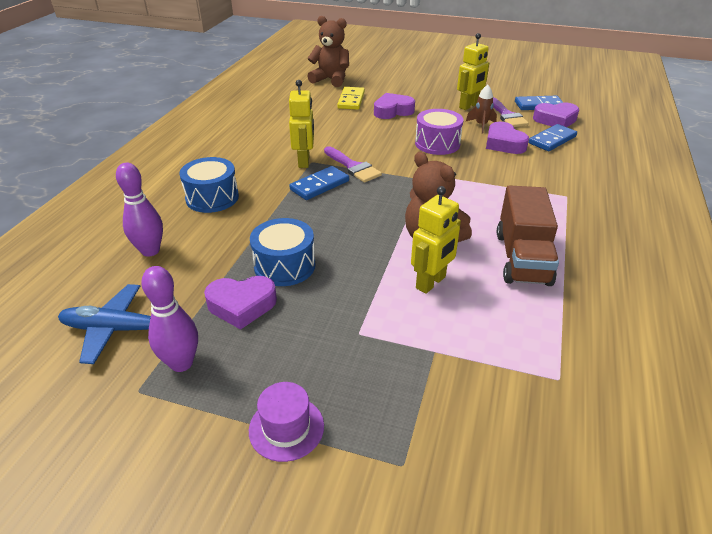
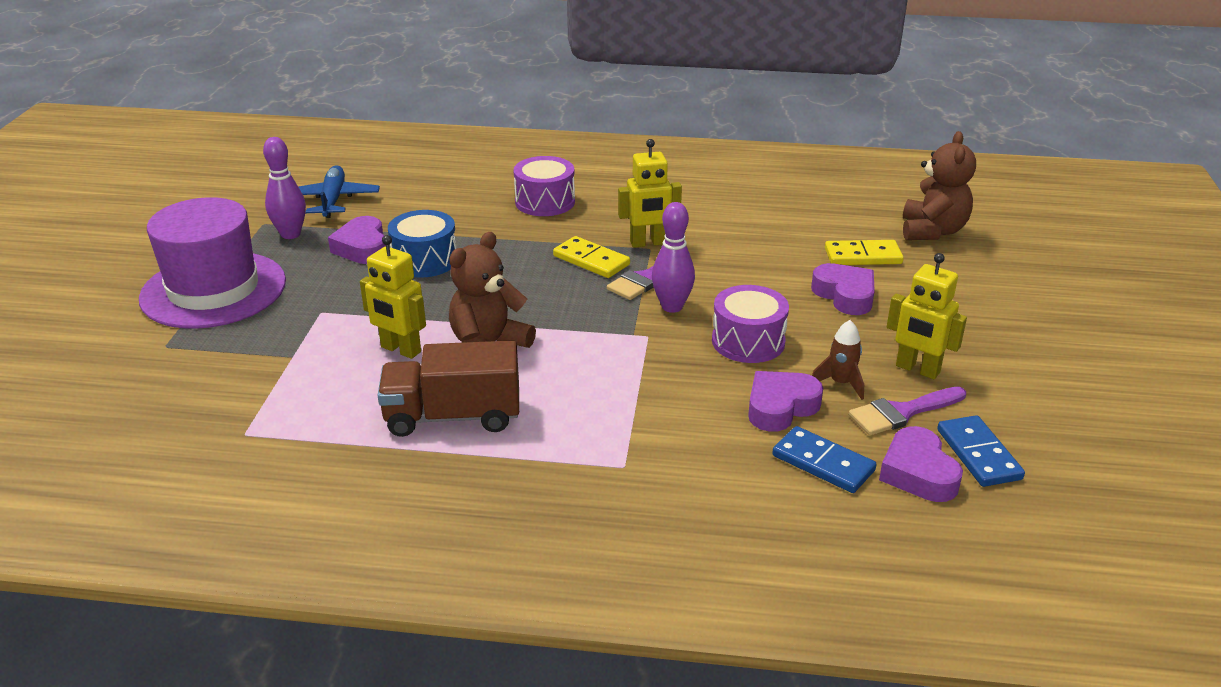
camera: 80 degrees right, 5 degrees down
purple bowling pin [116,163,163,257] -> purple bowling pin moved to [652,202,695,313]
blue drum [179,157,239,213] -> purple drum [513,156,575,216]
purple hat [249,382,324,462] -> purple hat [139,197,286,329], size x2.27
blue domino [289,166,349,200] -> yellow domino [553,236,630,278]

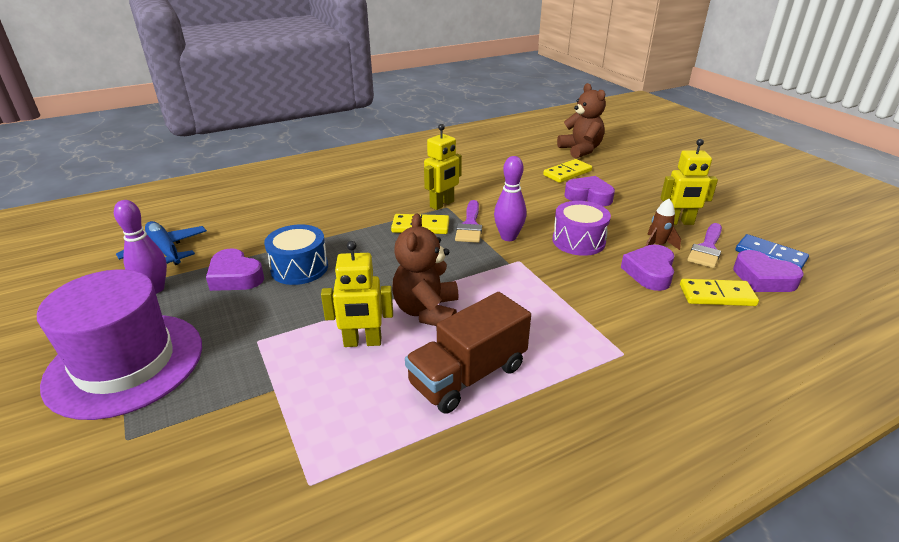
camera: 35 degrees left, 0 degrees up
purple drum [513,156,575,216] -> none
blue domino [772,426,877,493] -> yellow domino [680,279,759,306]

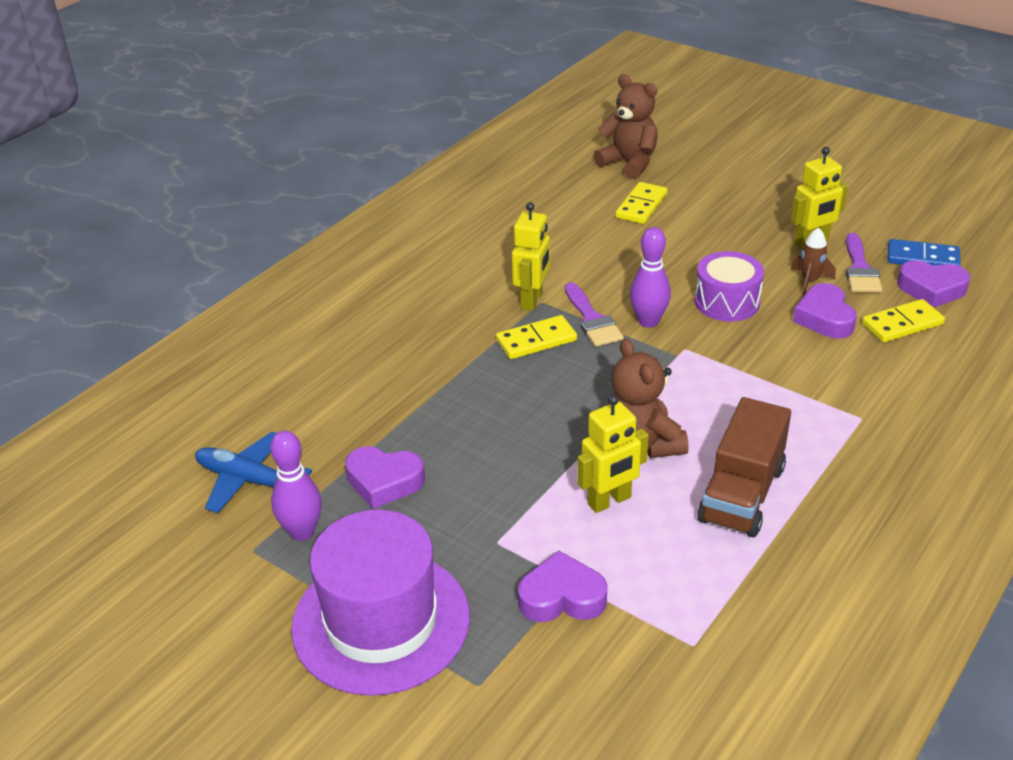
camera: 25 degrees left, 5 degrees up
blue drum [264,224,328,285] -> none
purple heart [564,176,615,206] -> purple heart moved to [518,551,607,622]

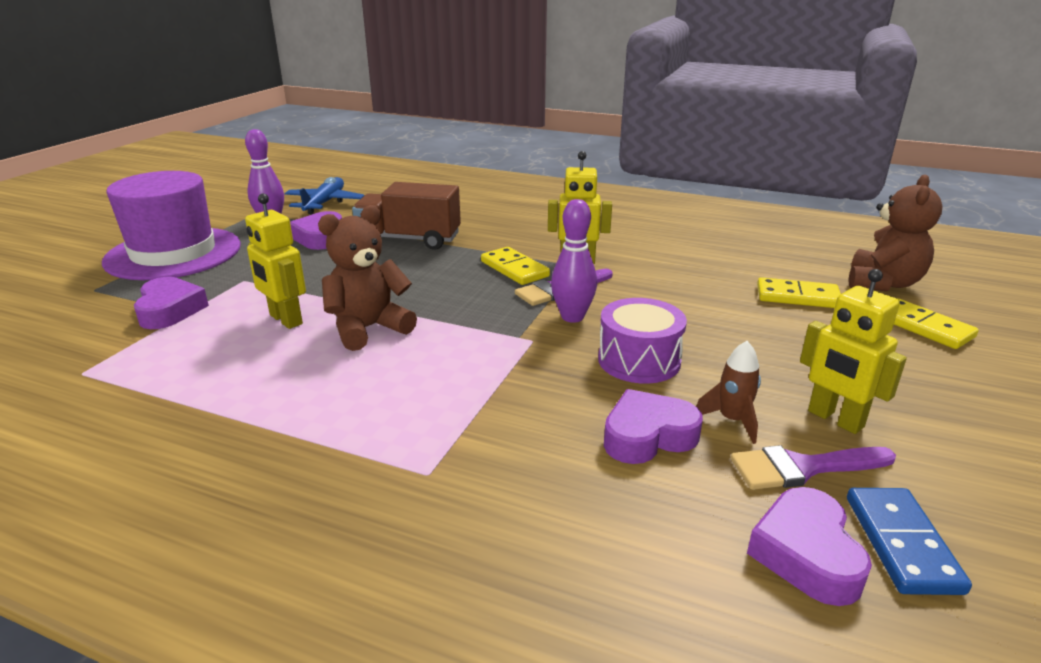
camera: 75 degrees right, 10 degrees down
brown truck [697,397,791,537] -> brown truck moved to [352,182,461,250]
yellow domino [862,299,945,342] -> yellow domino moved to [894,298,979,349]

